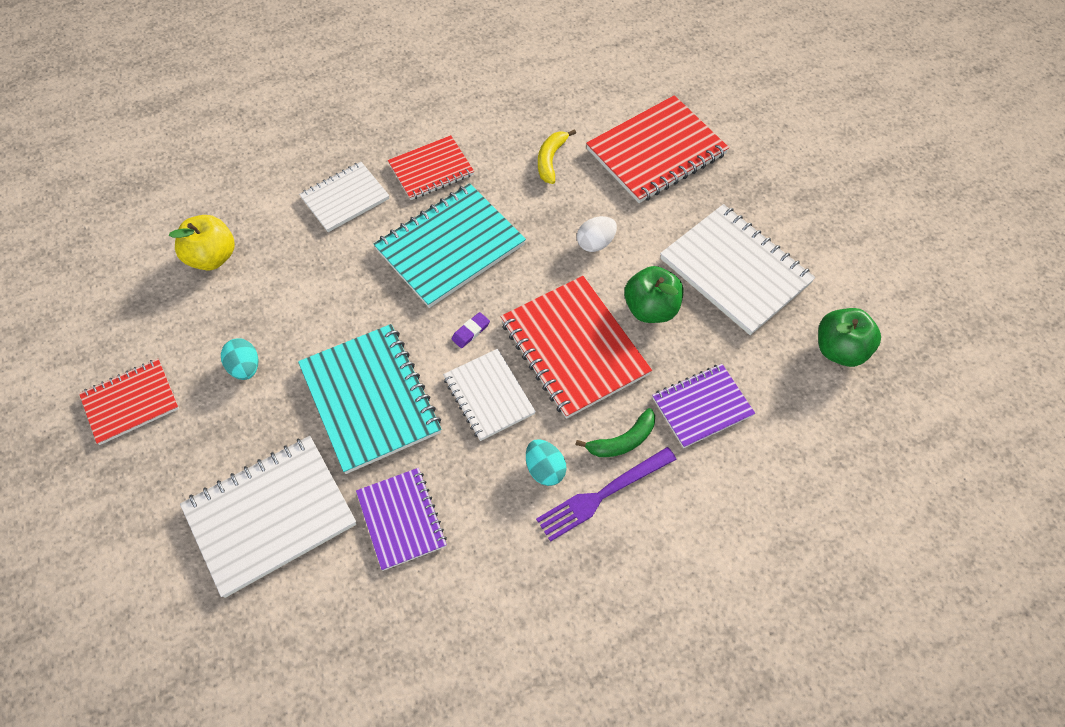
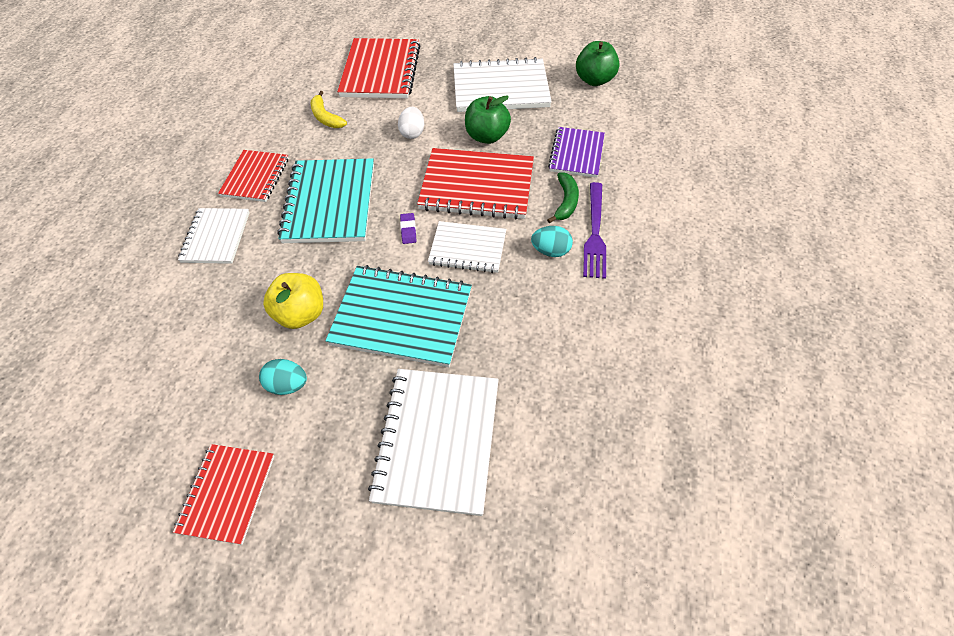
camera: 50 degrees left, 5 degrees down
yellow apple [169,215,235,271] -> yellow apple moved to [263,273,323,329]
purple notebook [356,468,447,571] -> none

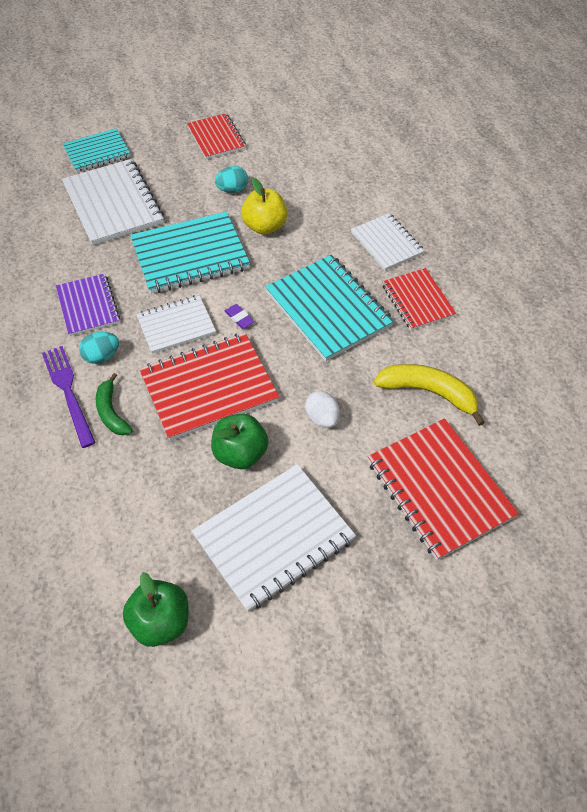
camera: 145 degrees right, 0 degrees up
yellow banana [311,91,347,128] -> yellow banana [374,364,485,426], size x1.55
purple notebook [548,127,605,178] -> purple notebook moved to [56,273,120,336]
none -> turquoise notebook [63,129,130,172]

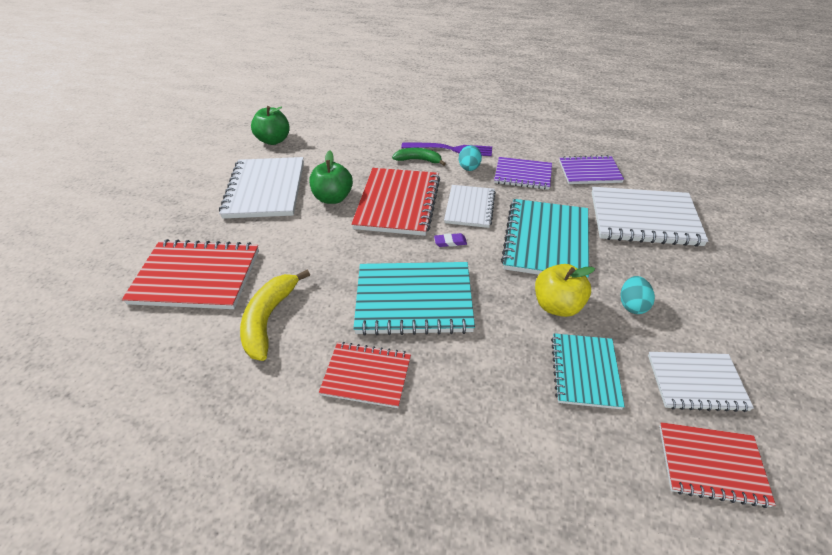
camera: 125 degrees right, 10 degrees down
turquoise notebook [63,129,130,172] -> turquoise notebook moved to [551,333,625,409]
red notebook [187,113,246,159] -> red notebook moved to [659,422,776,508]
white egg [305,391,340,428] -> none
white notebook [351,213,424,271] -> white notebook moved to [648,352,754,412]
yellow banana [374,364,485,426] -> yellow banana turned 135 degrees clockwise [240,270,310,361]
none -> purple notebook [559,155,624,184]

